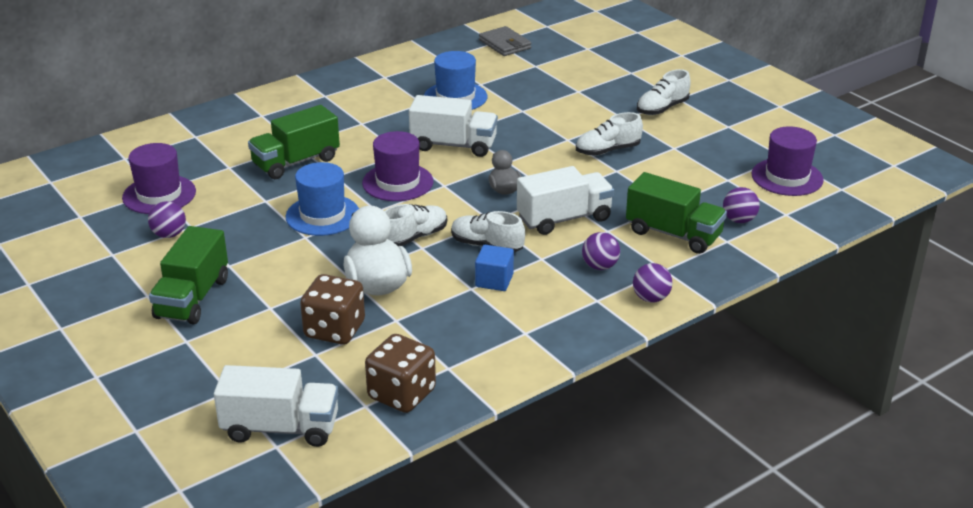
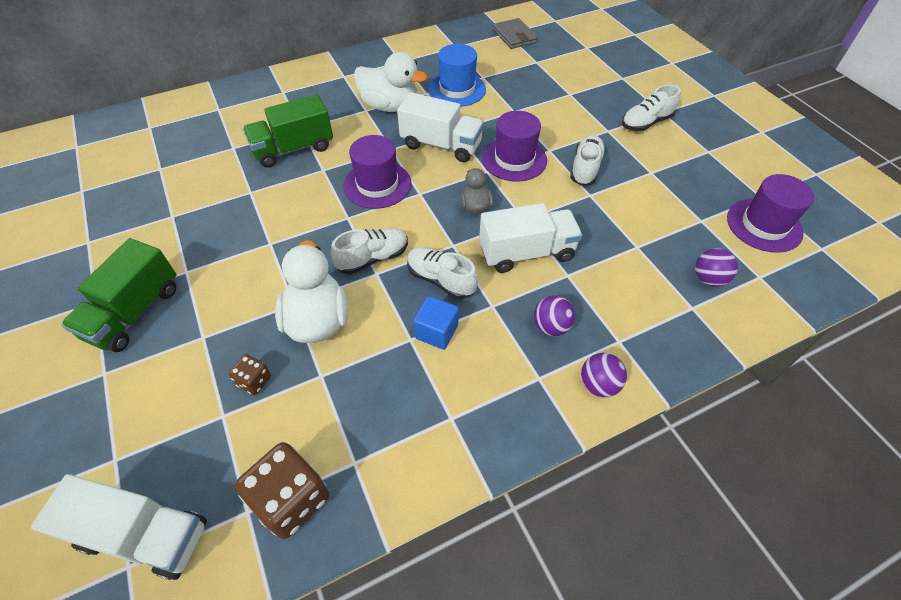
camera: 10 degrees right, 20 degrees up
purple hat [122,143,196,214] -> purple hat moved to [482,111,547,181]
purple ball [148,201,186,238] -> none
blue hat [286,162,359,236] -> none
brown dice [300,274,365,345] -> brown dice [229,354,271,395], size x0.51
white shoe [576,112,643,156] -> white shoe turned 120 degrees clockwise [570,135,606,186]
green truck [626,172,727,254] -> none
none -> white duck [354,52,427,112]

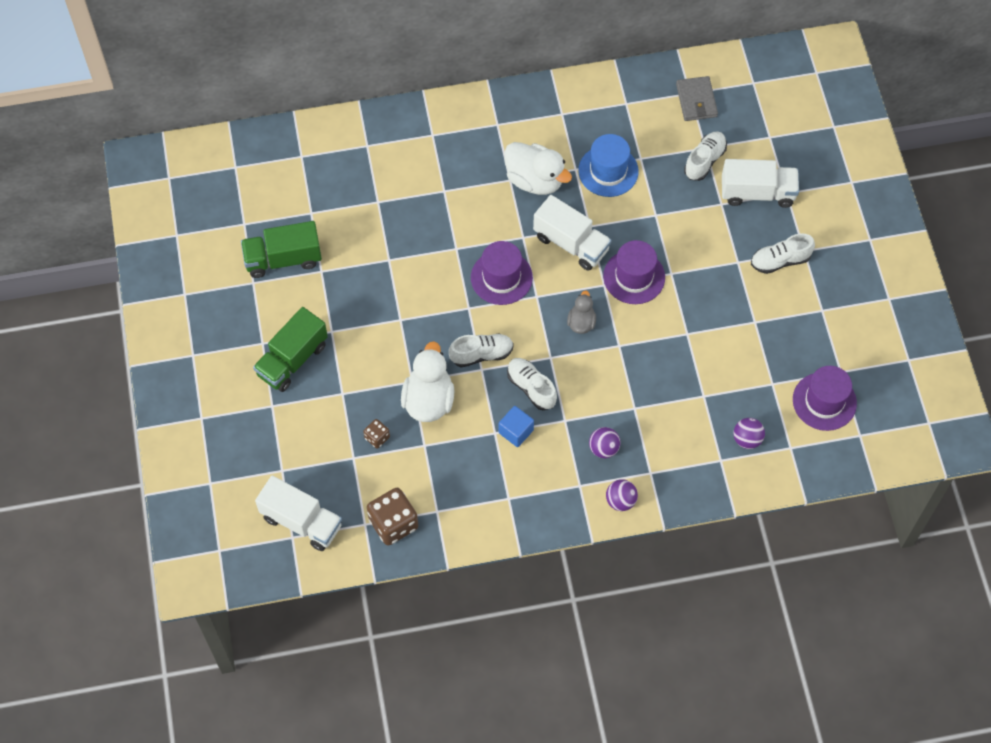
camera: 15 degrees right, 10 degrees up
green truck [243,94,333,168] -> green truck moved to [241,221,322,278]
white truck [479,203,582,273] -> white truck moved to [722,159,799,208]
white shoe [570,135,606,186] -> white shoe moved to [684,131,727,181]

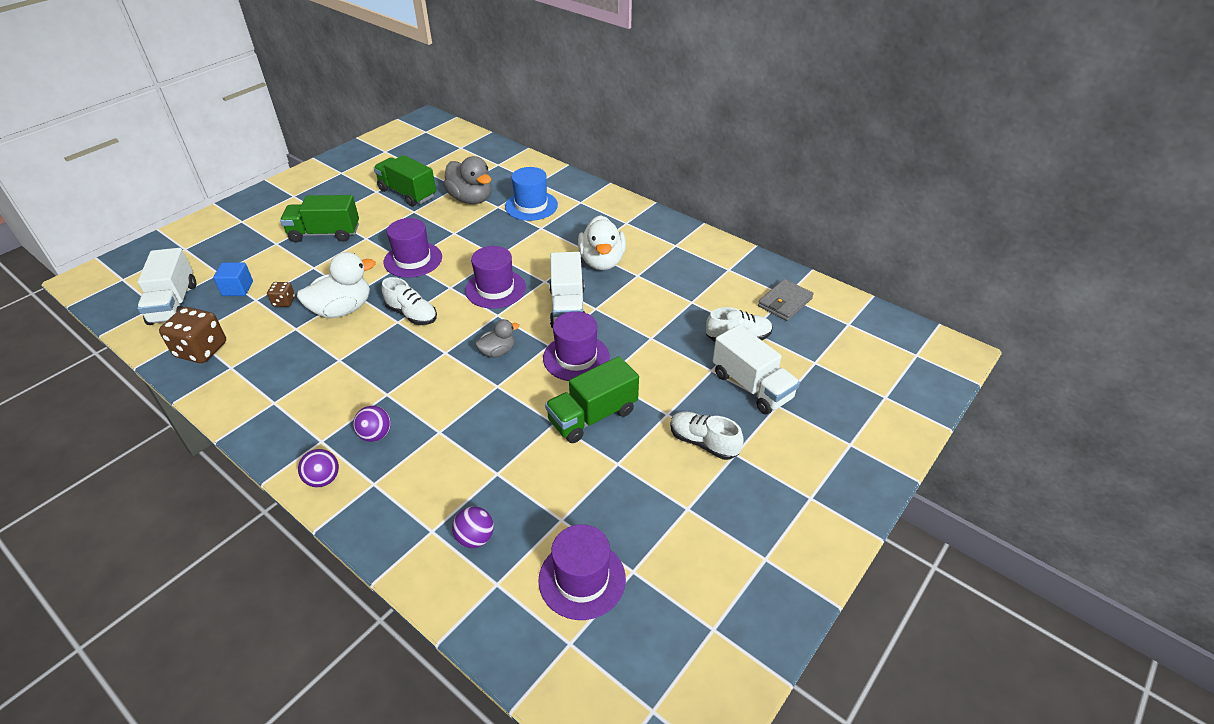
camera: 50 degrees right, 20 degrees down
blue cube [499,406,534,447] -> blue cube moved to [213,263,253,296]
white shoe [507,358,557,410] -> none
blue hat [578,134,639,197] -> blue hat moved to [505,167,558,221]
none -> purple hat [384,218,442,278]
none -> grey duck [443,156,491,204]
none -> green truck [545,356,639,443]

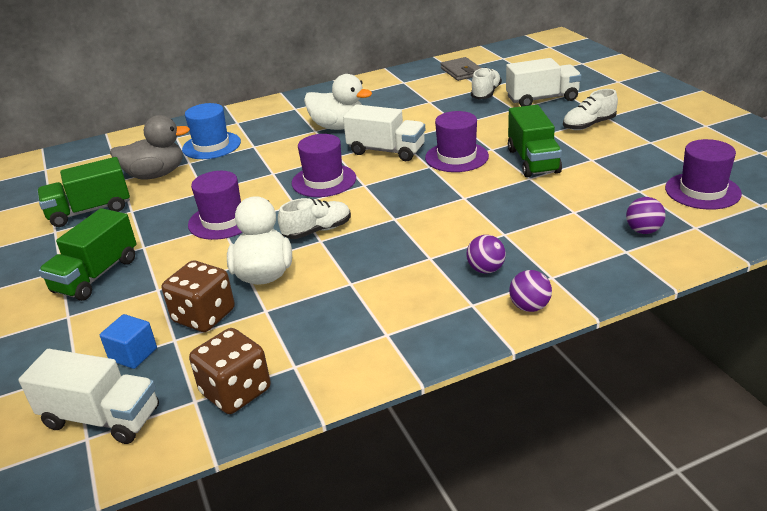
camera: 60 degrees left, 10 degrees down
brown dice [267,282,295,307] -> brown dice [162,261,235,332], size x1.95
grey duck [475,319,519,358] -> none

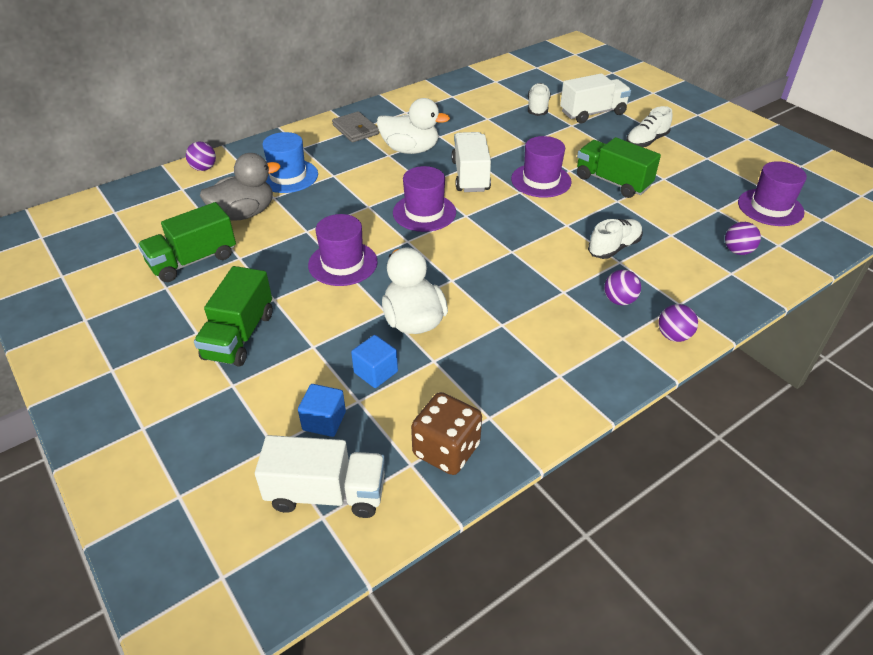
camera: 15 degrees left, 10 degrees up
brown dice [162,261,235,332] -> blue cube [351,335,398,388]
white shoe [278,198,351,239] -> white shoe moved to [588,219,643,259]
white truck [343,104,425,161] -> white truck turned 105 degrees counterclockwise [451,132,491,192]
grey wallet [441,57,481,81] -> grey wallet moved to [332,111,379,142]
green truck [508,105,562,178] -> green truck turned 150 degrees clockwise [577,137,661,198]
none -> purple ball [186,141,216,171]

